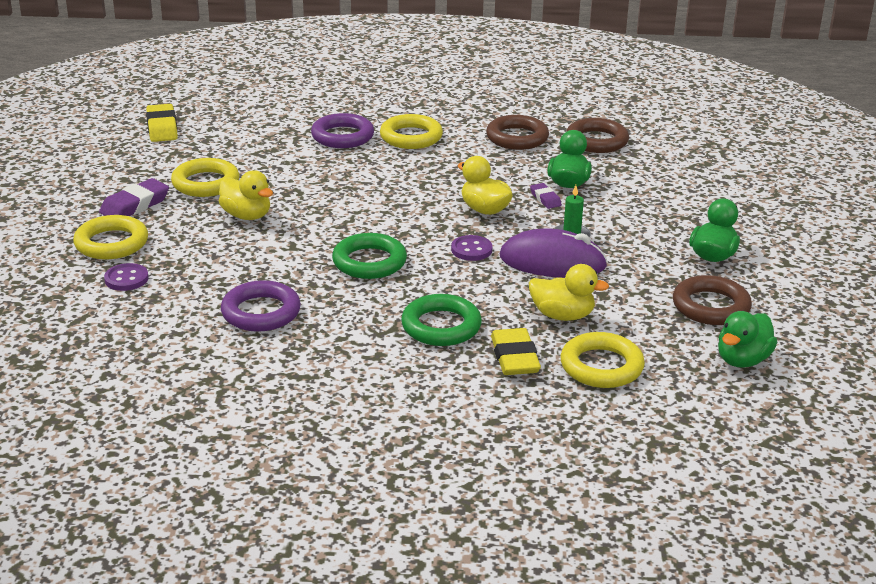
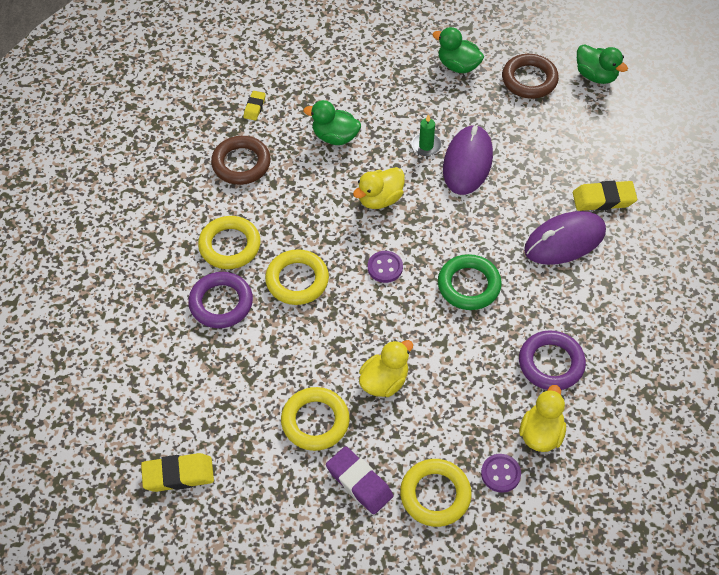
camera: 85 degrees left, 25 degrees up
green ring [401,294,482,346] -> purple mouse [524,211,606,265]
purple button [451,235,493,261] -> purple button moved to [368,251,403,283]
yellow duck [529,264,609,321] -> yellow duck moved to [519,385,566,452]
purple eraser [530,183,562,209] -> none
yellow ring [560,332,645,388] -> yellow ring moved to [265,249,329,305]
brown ring [566,118,629,153] -> yellow eraser [244,91,266,120]

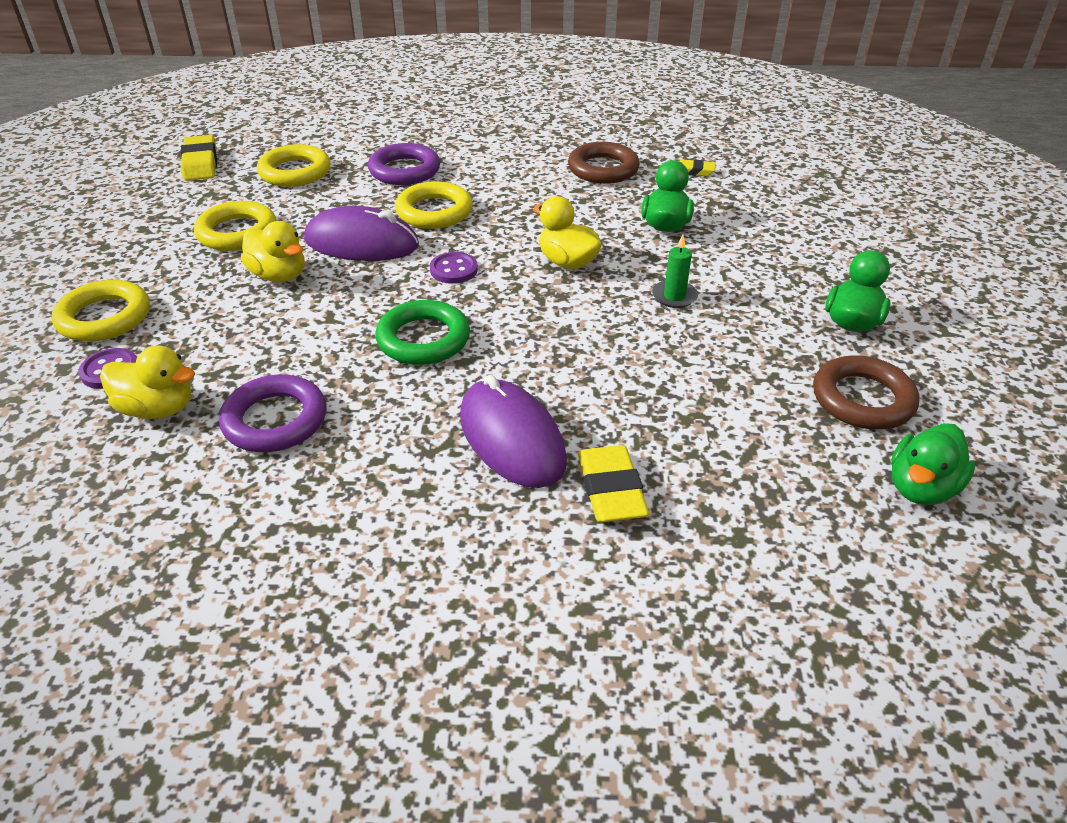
camera: 85 degrees right, 15 degrees down
yellow ring [198,216,261,269] -> yellow ring moved to [257,144,331,187]
purple eraser [326,446,393,515] -> none
purple mouse [443,125,493,195] -> purple mouse moved to [304,206,419,261]

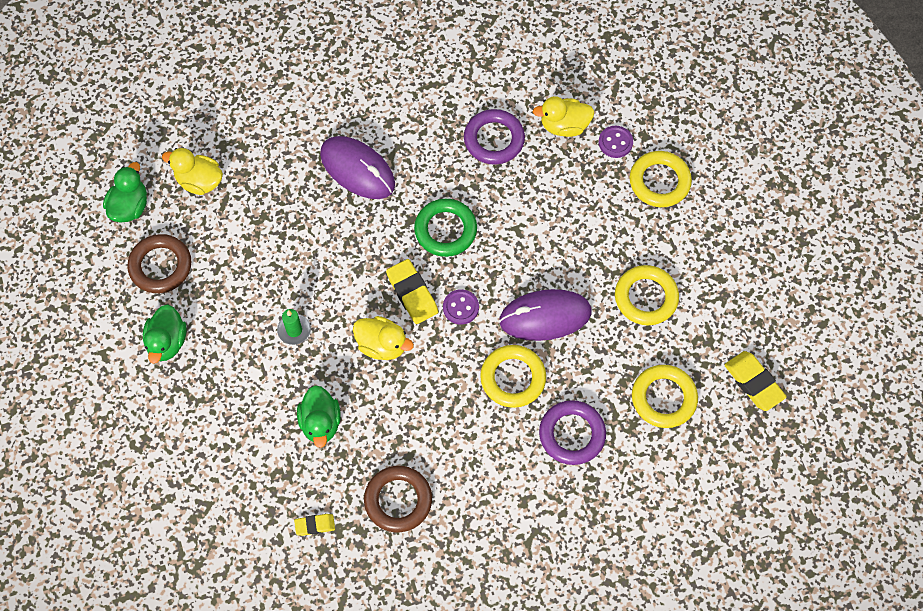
camera: 160 degrees right, 25 degrees up
yellow duck [241,221,305,282] -> yellow duck moved to [162,148,223,195]
yellow eraser [578,445,649,522] -> yellow eraser moved to [386,259,438,324]

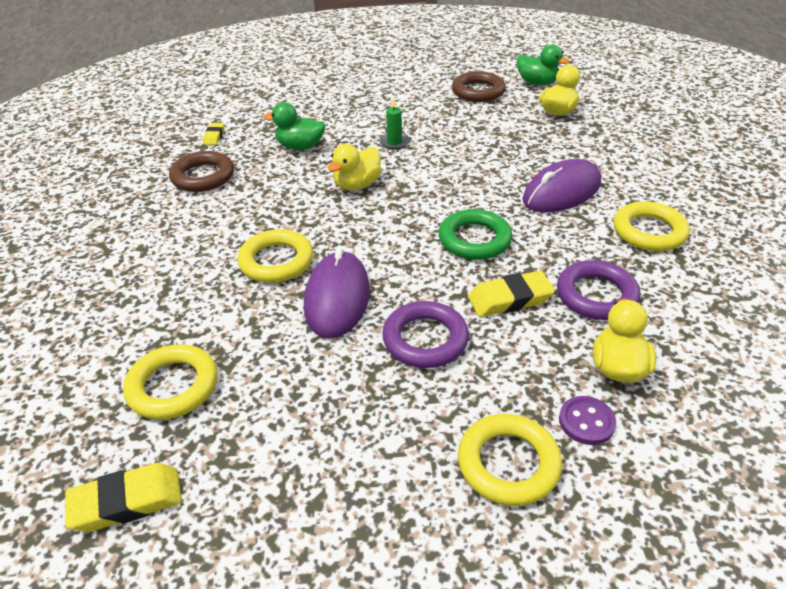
camera: 105 degrees right, 25 degrees down
green duck [143,304,187,364] -> none
yellow eraser [386,259,438,324] -> yellow eraser moved to [468,271,555,317]
purple button [443,289,479,325] -> none
purple ring [539,400,606,465] -> purple ring moved to [382,301,469,368]
yellow ring [615,265,679,325] -> yellow ring moved to [614,201,690,251]

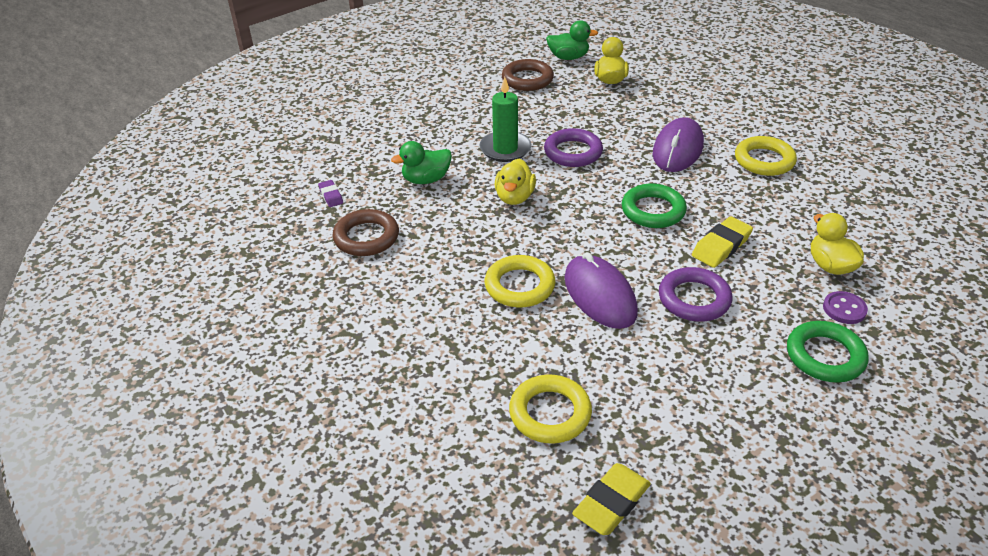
camera: 30 degrees left, 0 degrees up
yellow eraser [203,123,225,145] -> purple eraser [318,180,343,207]
green candle [379,97,410,150] -> green candle [480,77,531,162], size x1.71
yellow ring [458,414,562,506] -> green ring [787,321,869,383]
purple ring [557,260,641,320] -> purple ring moved to [544,128,603,167]

